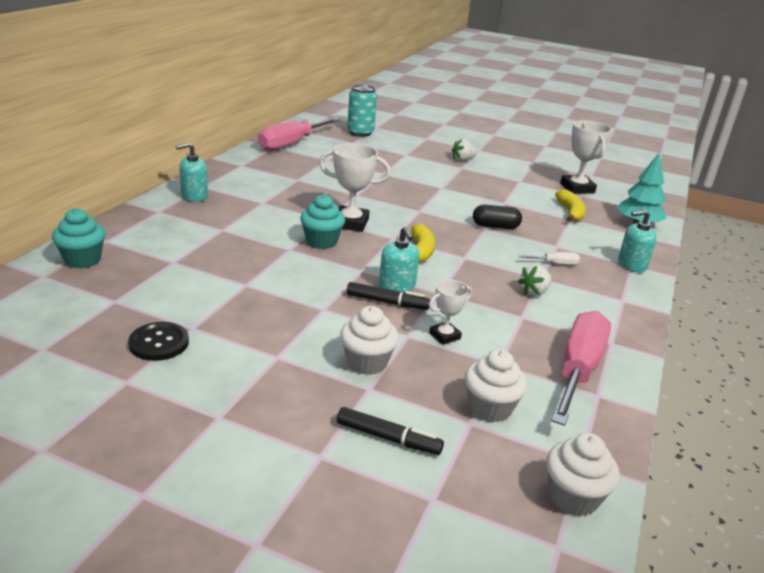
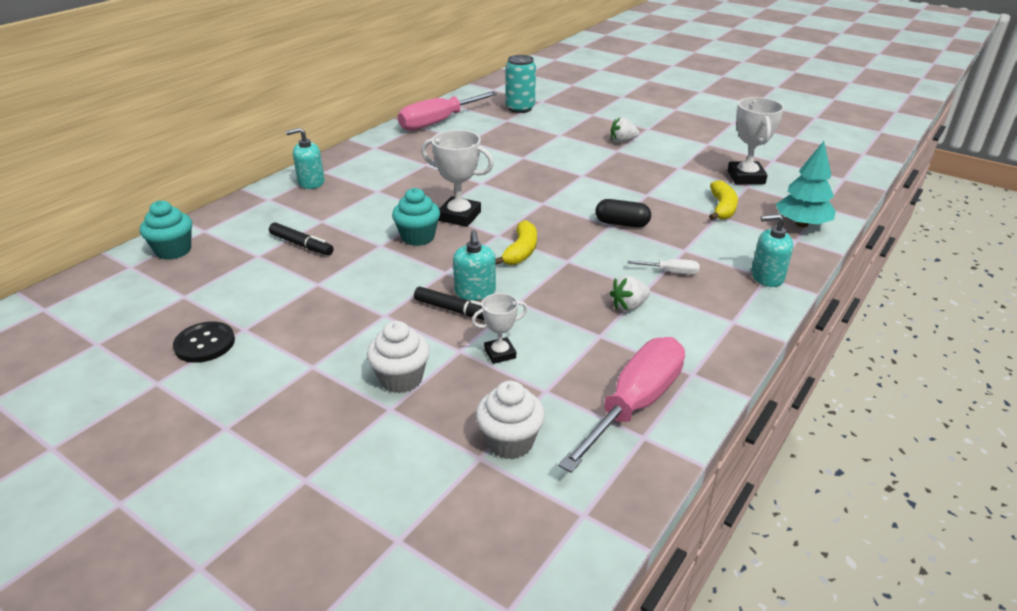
camera: 15 degrees right, 5 degrees up
black marker [337,407,444,455] -> black marker moved to [269,223,334,255]
white cupcake [546,433,620,516] -> none

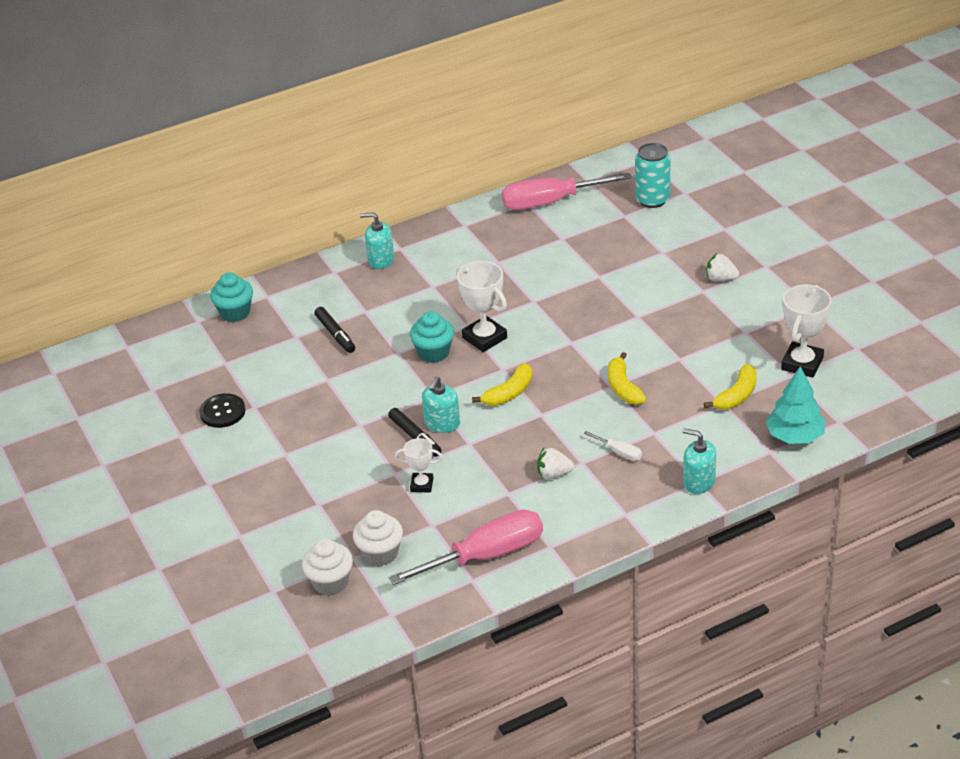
camera: 30 degrees right, 5 degrees up
white cupcake [367,321,430,393] -> white cupcake moved to [302,539,353,595]
black capsule [595,199,651,228] -> yellow banana [608,352,646,405]

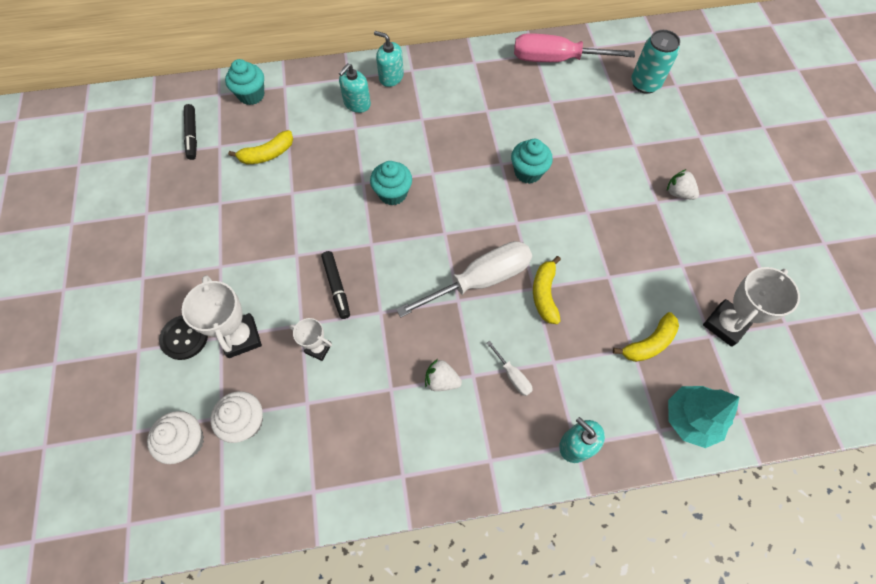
camera: 15 degrees right, 25 degrees up
black button [199,393,245,428] -> black button moved to [159,315,208,360]
black marker [314,307,355,353] -> black marker moved to [184,104,197,160]
pink screwdriver [389,510,543,585] -> none
turquoise soap dispenser [422,377,460,433] -> turquoise soap dispenser moved to [339,63,371,113]
white trophy [456,261,507,352] -> white trophy moved to [182,275,262,358]
yellow banana [472,363,532,406] -> yellow banana moved to [228,130,293,164]
none -> white screwdriver [396,241,532,318]
none -> turquoise cupcake [511,139,553,184]

